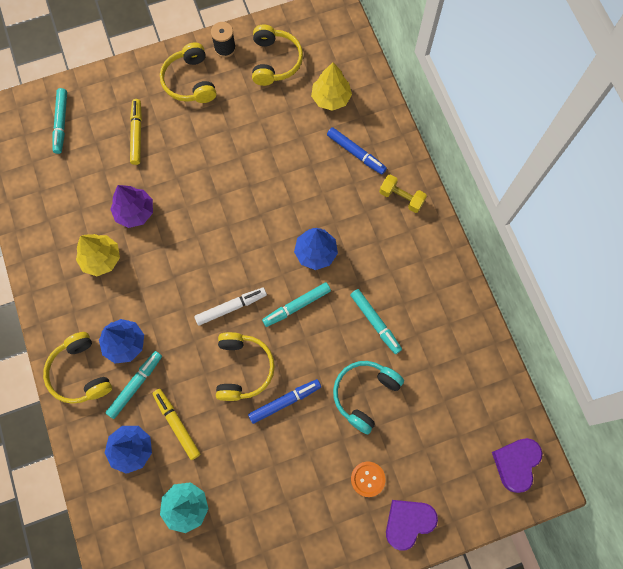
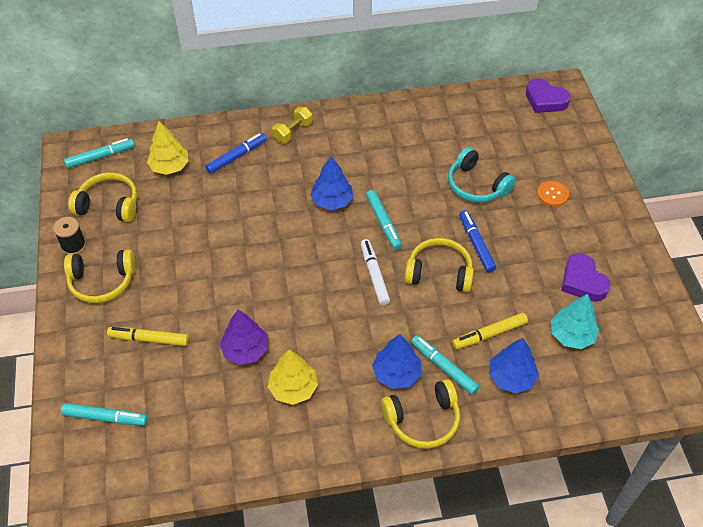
camera: 80 degrees left, 20 degrees down
turquoise marker [350,289,402,354] -> turquoise marker moved to [64,138,135,168]
purple heart [386,500,438,551] -> purple heart moved to [562,253,610,302]

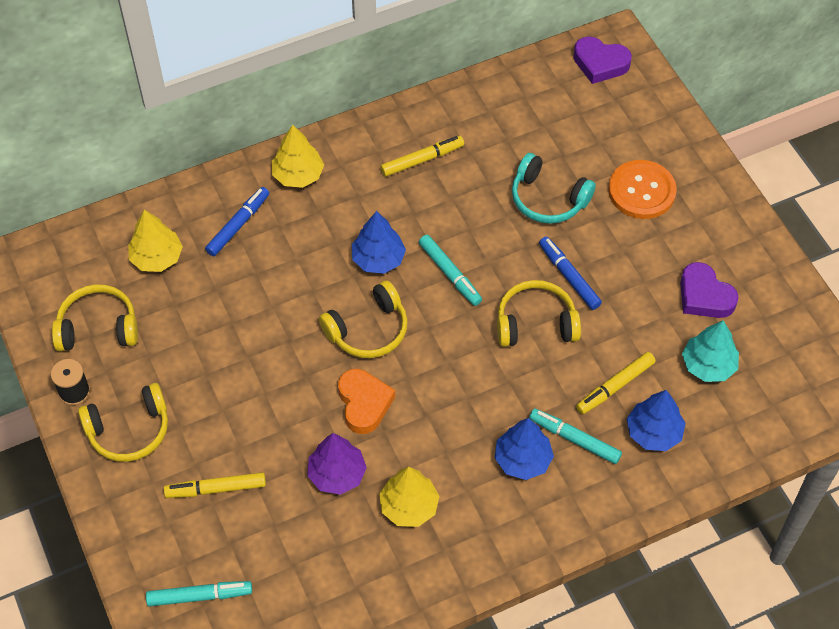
camera: 15 degrees left, 5 degrees up
turquoise marker [64,138,135,168] -> none
yellow dumbbell [272,107,313,143] -> yellow tree [272,125,324,188]
white marker [361,239,390,305] -> none
yellow headphones [381,379,460,449] -> yellow headphones moved to [319,280,408,358]
orange button [537,181,569,207] -> orange button [608,160,677,219], size x1.74
none -> orange heart [338,369,395,434]
none -> yellow marker [381,136,464,177]

